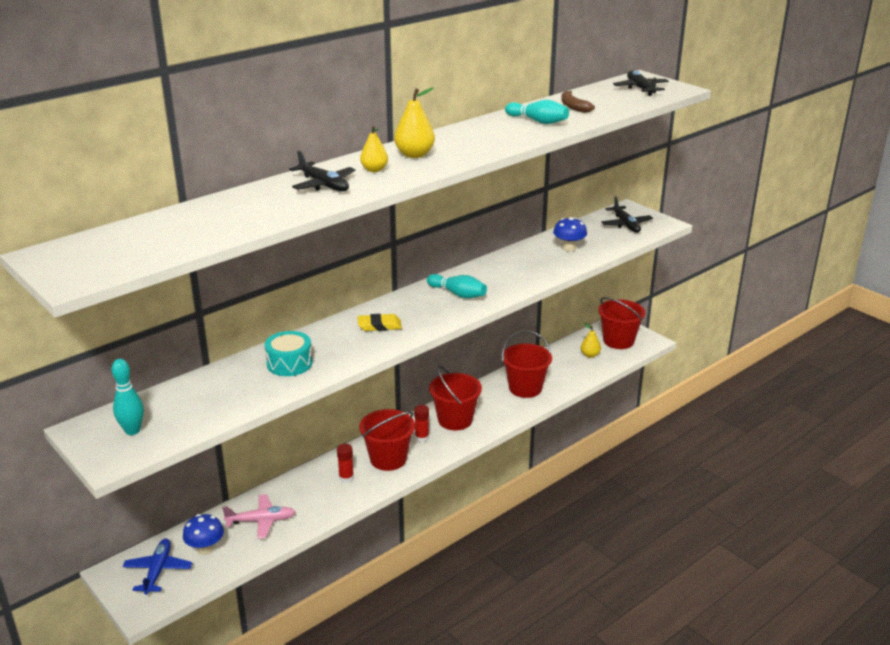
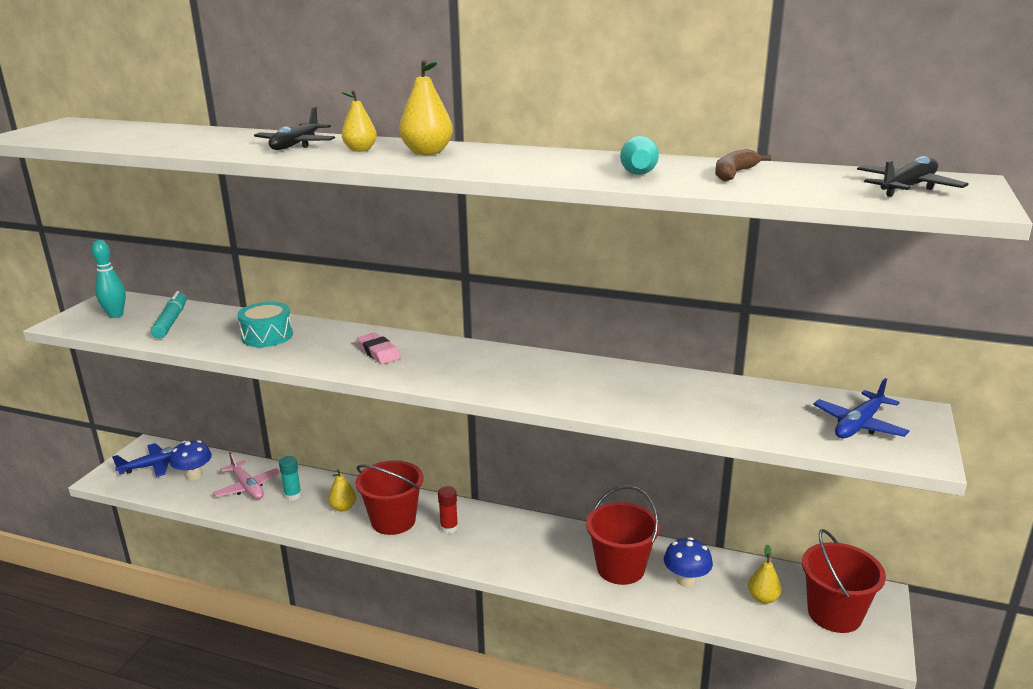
camera: 60 degrees right, 5 degrees down
red glue stick [337,444,354,483] -> yellow pear [328,470,356,512]
yellow eraser [358,314,402,331] -> pink eraser [356,332,401,364]
turquoise bowling pin [427,274,487,298] -> none
red bucket [429,366,482,430] -> none
blue mushroom [553,217,587,252] -> blue mushroom moved to [664,537,713,587]
black plane [601,196,653,233] -> blue plane [813,378,909,439]
none -> turquoise marker [151,291,187,339]
none -> turquoise glue stick [279,456,302,501]

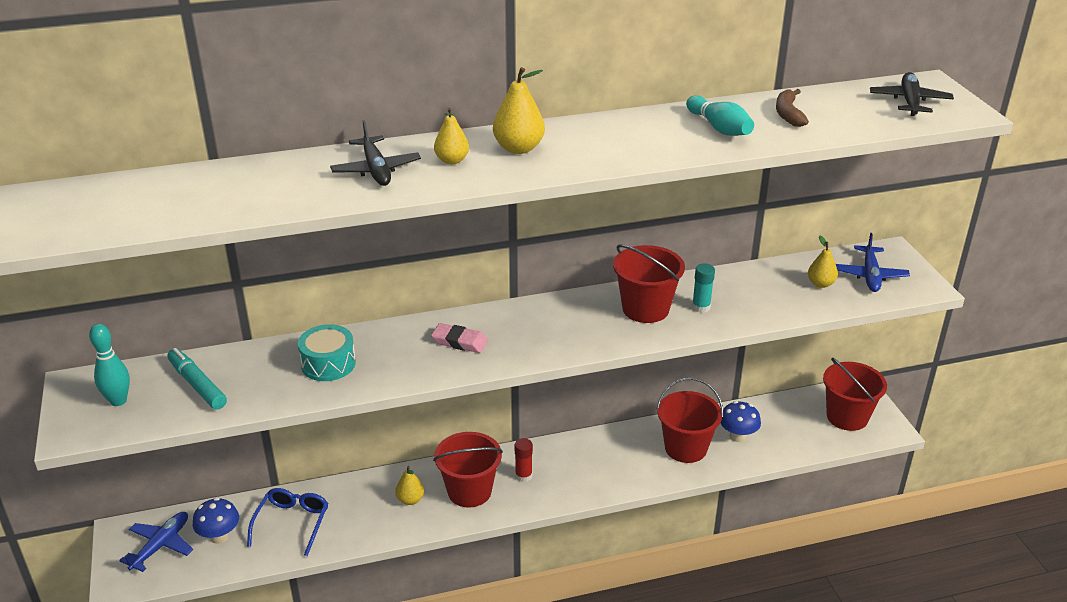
camera: 35 degrees left, 10 degrees up
pink plane [213,452,280,499] -> blue glasses [247,488,328,556]
turquoise glue stick [279,456,302,501] -> turquoise glue stick moved to [692,263,715,313]
yellow pear [748,545,782,604] -> yellow pear moved to [808,236,838,288]
none -> red bucket [613,245,685,323]

